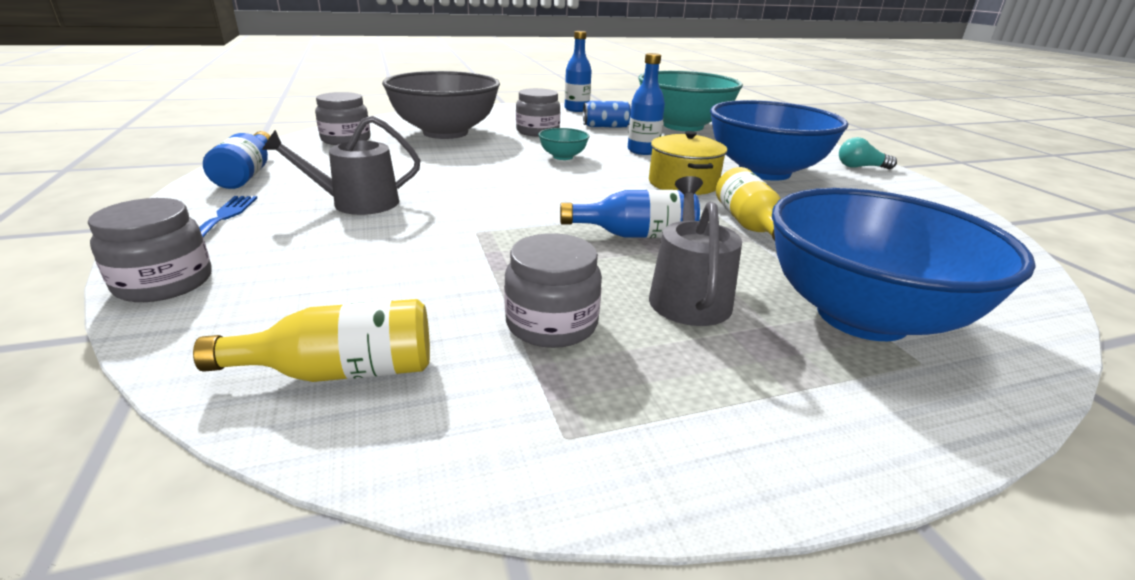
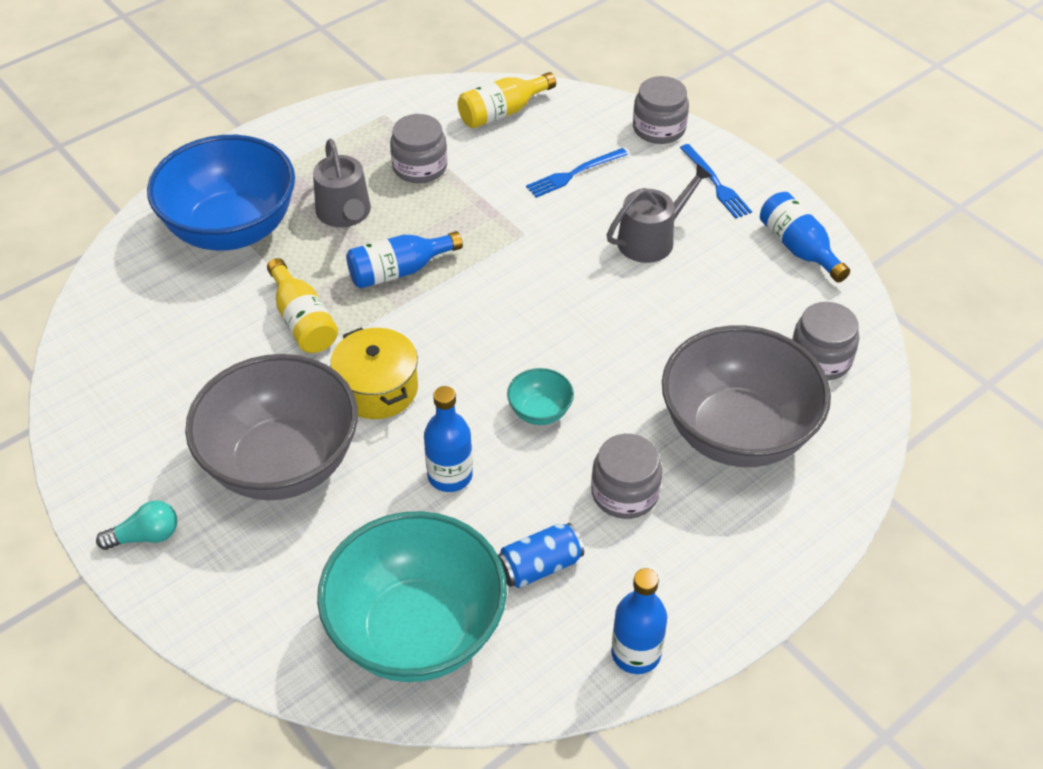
camera: 160 degrees right, 20 degrees up
blue bowl [710,100,848,181] -> grey bowl [185,354,358,500]
none -> blue fork [526,148,628,198]

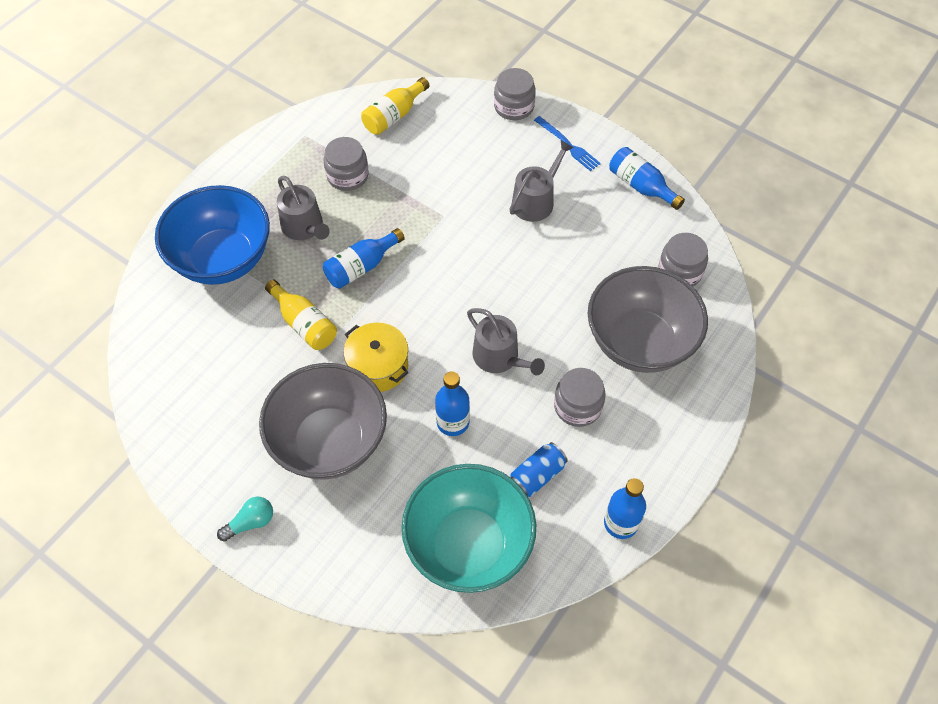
camera: 15 degrees left, 10 degrees up
turquoise bowl [507,368,574,425] -> grey watering can [467,308,545,375]
blue fork [526,148,628,198] -> none

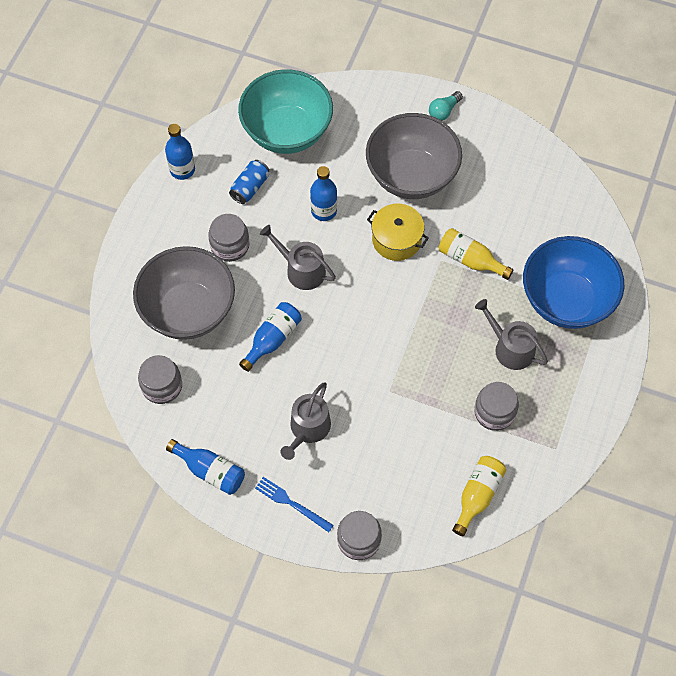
camera: 165 degrees right, 5 degrees up
blue bottle [323,228,405,289] -> blue bottle moved to [239,302,302,372]

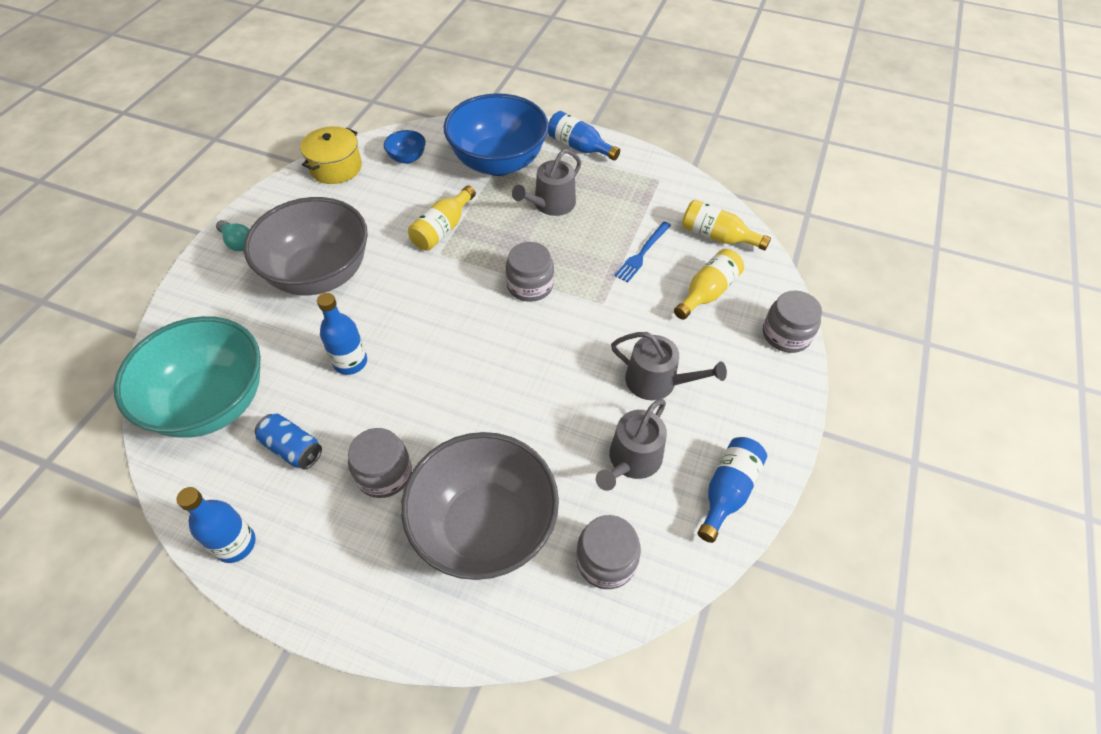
camera: 90 degrees left, 10 degrees down
blue bottle [239,302,302,372] -> blue bottle moved to [548,111,620,160]
blue fork [255,477,334,532] -> blue fork moved to [614,221,671,282]
grey watering can [260,225,336,290] -> grey watering can moved to [596,399,667,491]
yellow pot [367,204,429,261] -> yellow pot moved to [300,126,362,184]
grey jar [474,382,519,431] -> grey jar moved to [506,242,554,302]
none -> blue bowl [384,130,426,164]
none -> yellow bottle [674,249,744,320]

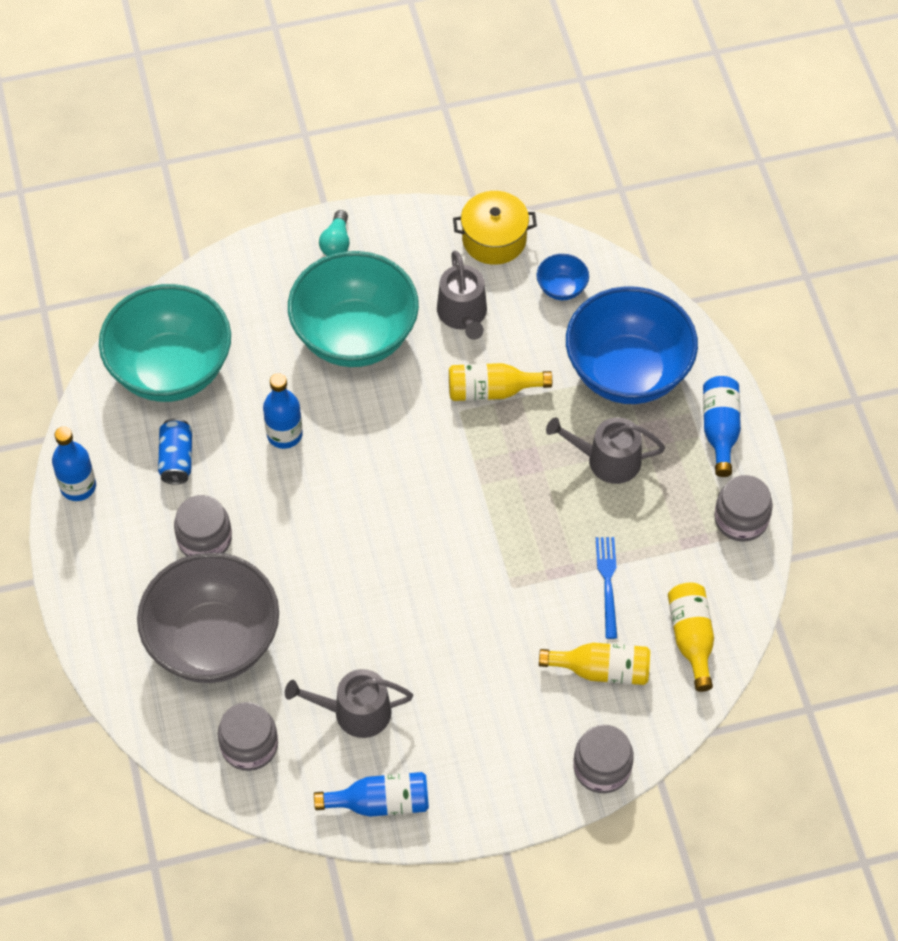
camera: 55 degrees right, 5 degrees up
grey bowl [244,197,368,295] -> turquoise bowl [288,251,419,367]
grey jar [506,242,554,302] -> grey jar moved to [714,475,773,542]
grey watering can [611,332,727,400] -> grey watering can moved to [437,251,487,340]
blue fork [614,221,671,282] -> blue fork turned 90 degrees clockwise [596,537,617,639]

